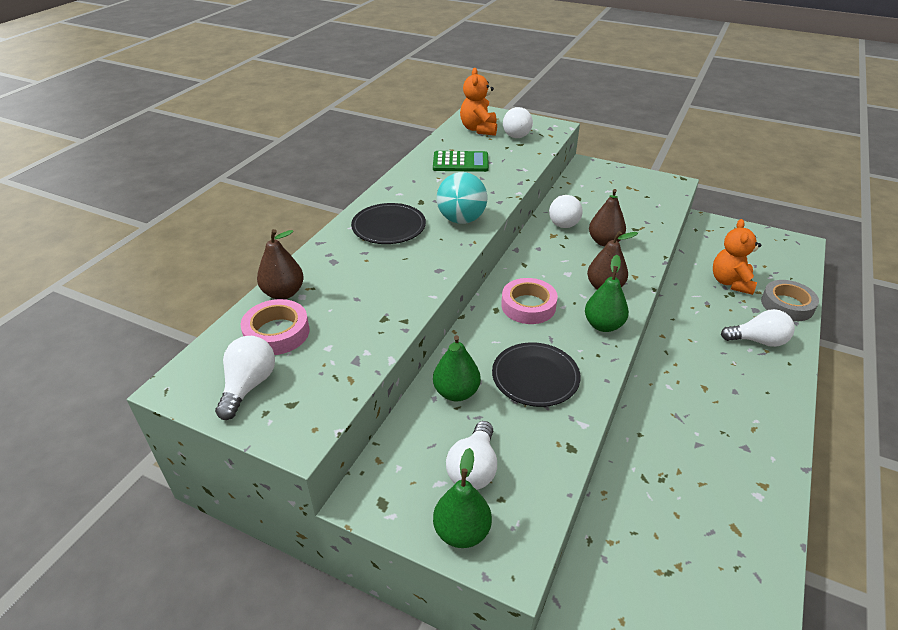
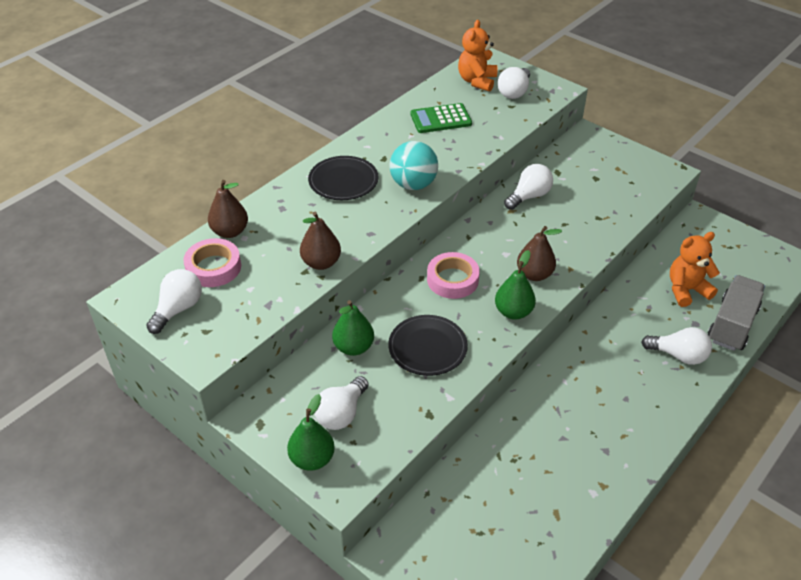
camera: 15 degrees right, 5 degrees up
green calculator [433,151,489,172] -> green calculator turned 150 degrees clockwise [410,103,472,133]
white light bulb [549,195,583,228] -> white light bulb turned 150 degrees counterclockwise [504,164,553,210]
brown pear [589,189,626,246] -> brown pear moved to [300,212,341,270]
orange teddy bear [713,219,761,295] -> orange teddy bear turned 45 degrees clockwise [670,232,720,307]
grey tape [761,280,819,321] -> grey truck [708,275,765,351]

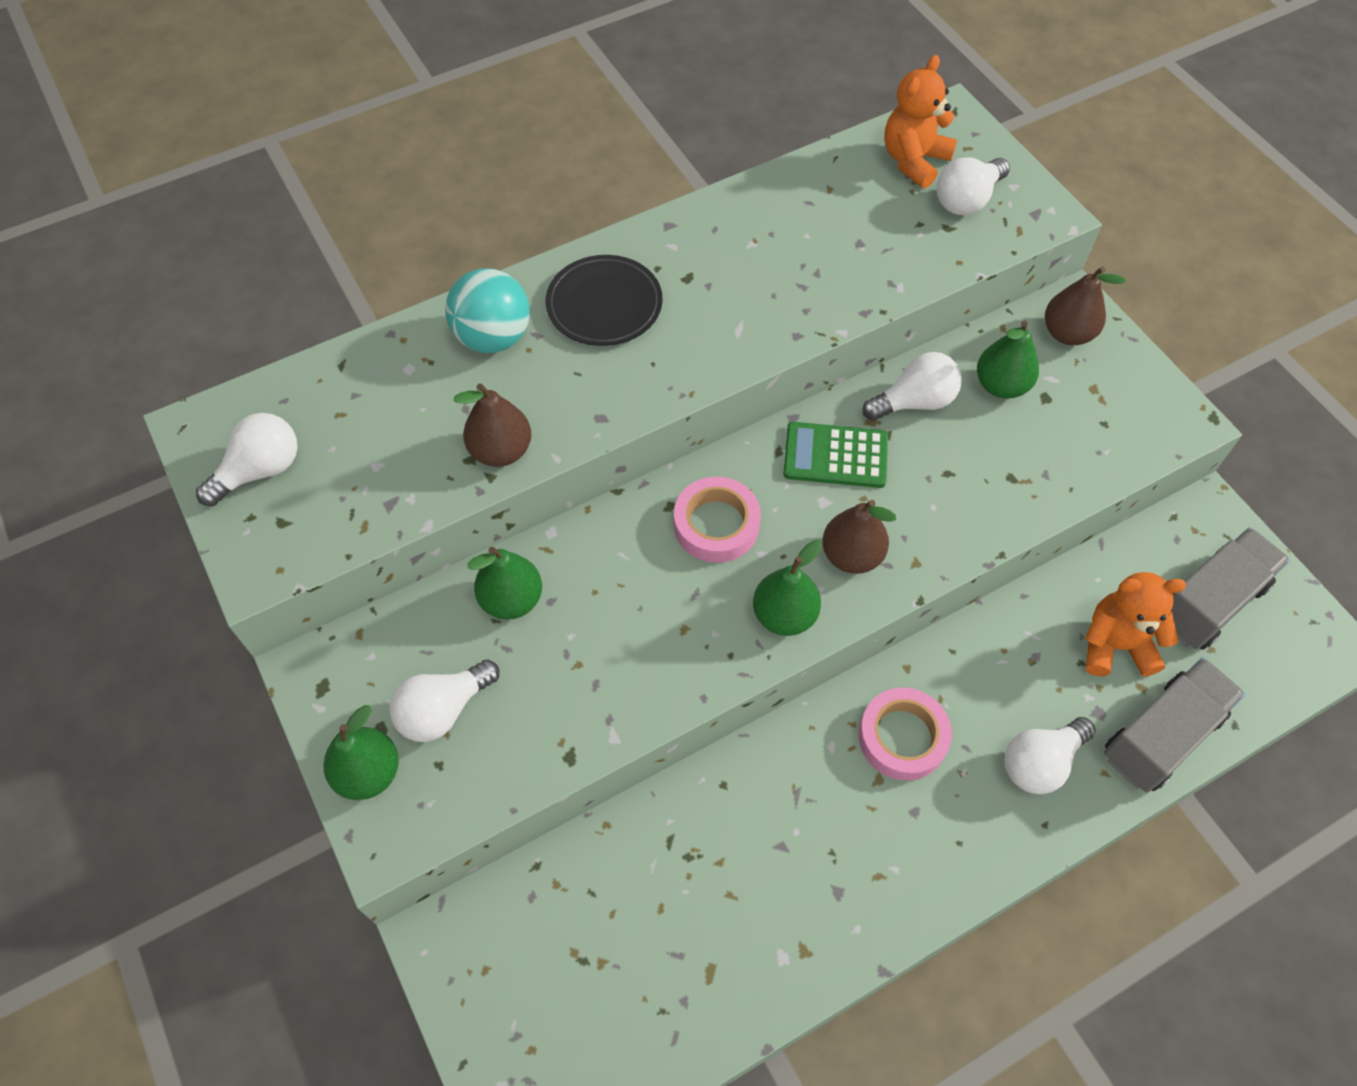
camera: 20 degrees right, 15 degrees up
pink tape [183,238,241,287] -> pink tape moved to [859,687,952,781]
brown pear [208,180,248,238] -> brown pear moved to [1045,266,1126,345]
black plate [388,315,468,376] -> none
turquoise ball [389,141,438,190] -> turquoise ball moved to [445,268,530,353]
green calculator [410,103,472,133] -> green calculator moved to [783,422,888,488]
white light bulb [641,327,712,365] -> white light bulb turned 105 degrees clockwise [1005,717,1096,794]
none -> green pear [977,320,1039,399]
none -> grey truck [1171,527,1290,650]

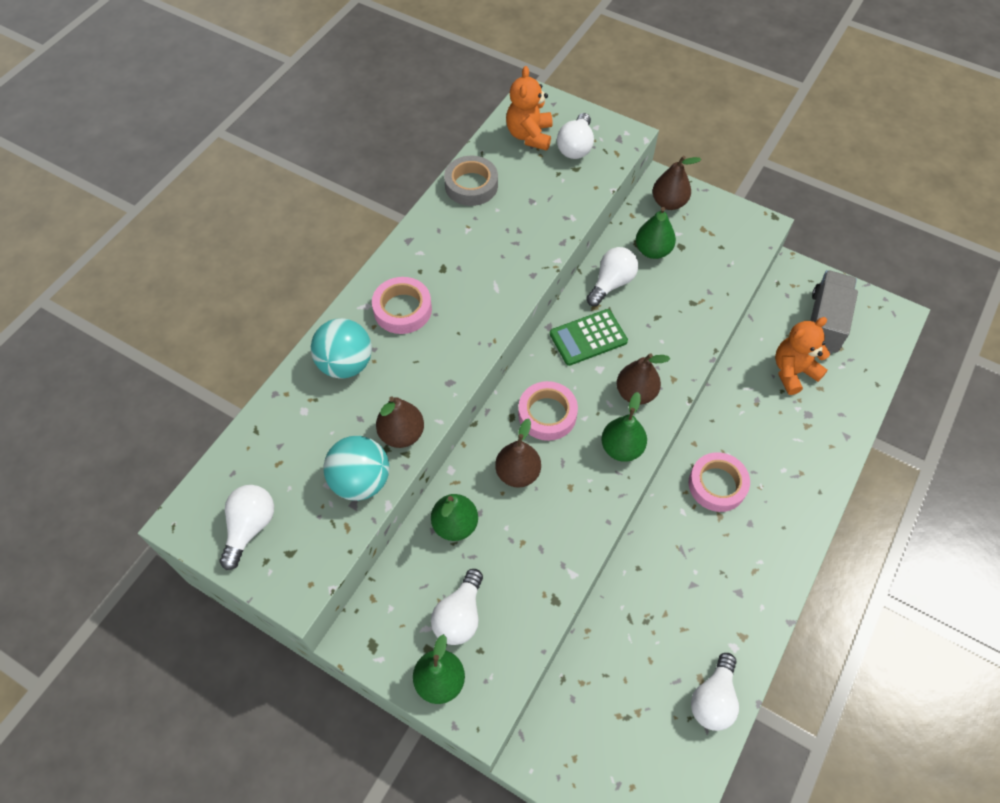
camera: 30 degrees left, 0 degrees up
black plate [546,255,663,346] -> pink tape [372,277,432,334]
white light bulb [1005,717,1096,794] -> white light bulb moved to [691,653,739,731]
grey truck [1104,658,1245,793] -> none
none -> turquoise ball [324,436,389,501]
none -> grey tape [444,156,498,206]
none -> brown pear [495,418,541,488]

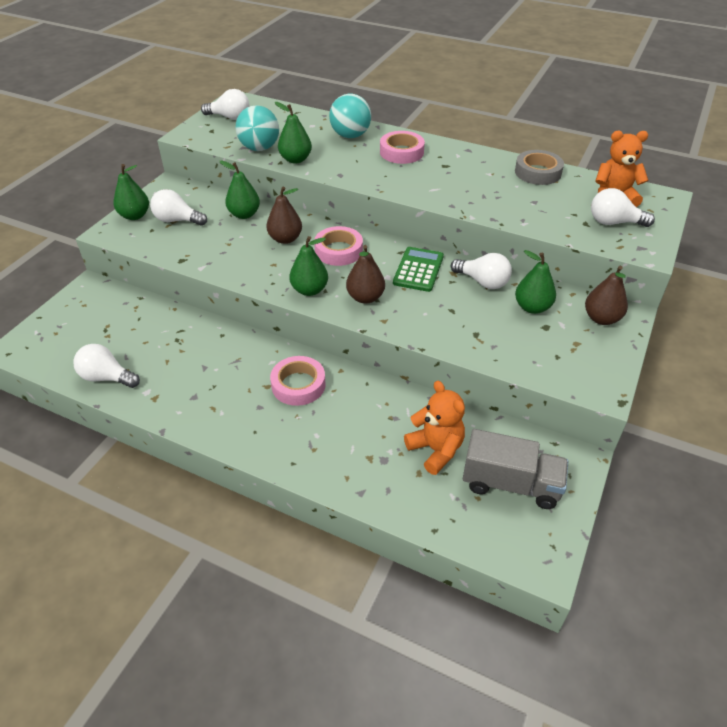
camera: 85 degrees right, 15 degrees down
brown pear [376,396,424,448] -> green pear [275,102,312,164]
green calculator [550,309,628,366] -> green calculator turned 45 degrees clockwise [393,247,444,292]

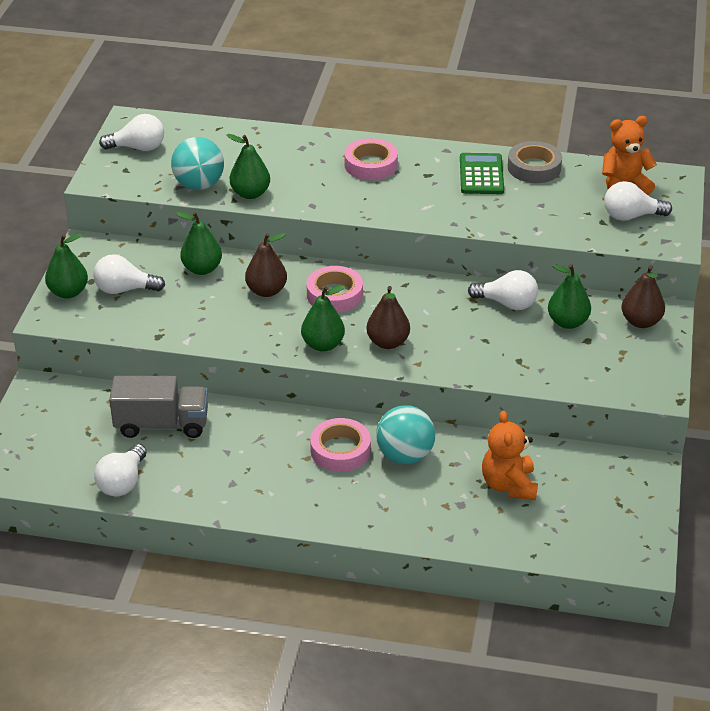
camera: 15 degrees left, 5 degrees down
white light bulb [73,344,140,388] -> white light bulb turned 75 degrees counterclockwise [94,444,147,497]
turquoise ball [329,94,371,138] -> turquoise ball moved to [376,405,435,464]
green calculator [393,247,444,292] -> green calculator moved to [460,153,504,194]
orange teddy bear [404,381,465,475] -> orange teddy bear turned 135 degrees counterclockwise [482,411,538,500]
grey truck [463,429,568,509] -> grey truck moved to [109,376,208,438]

